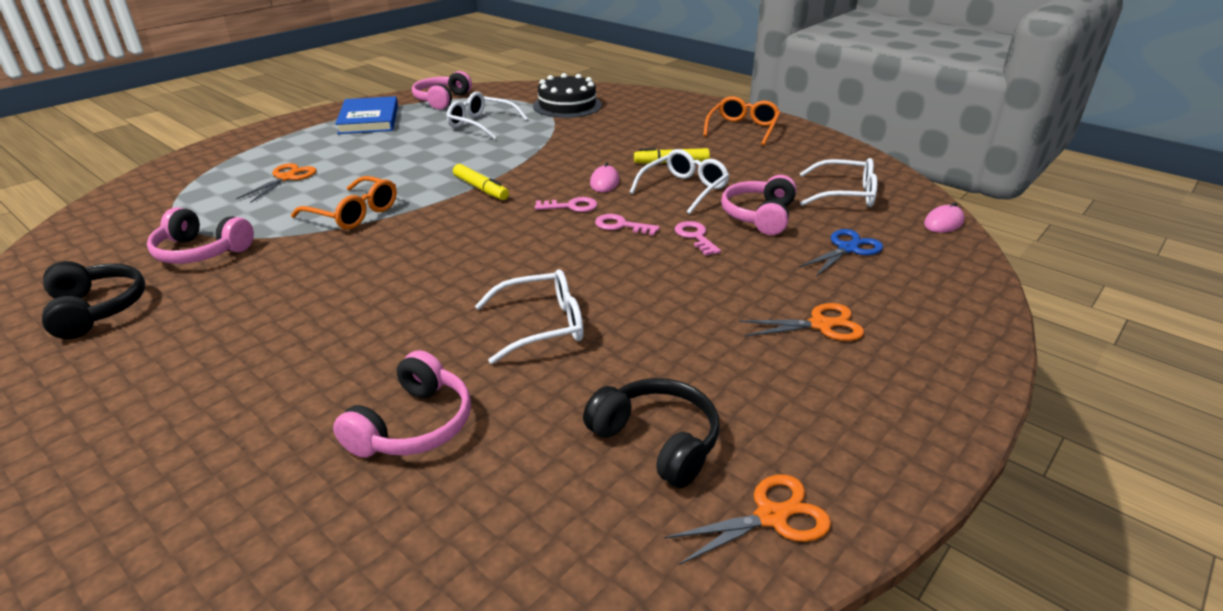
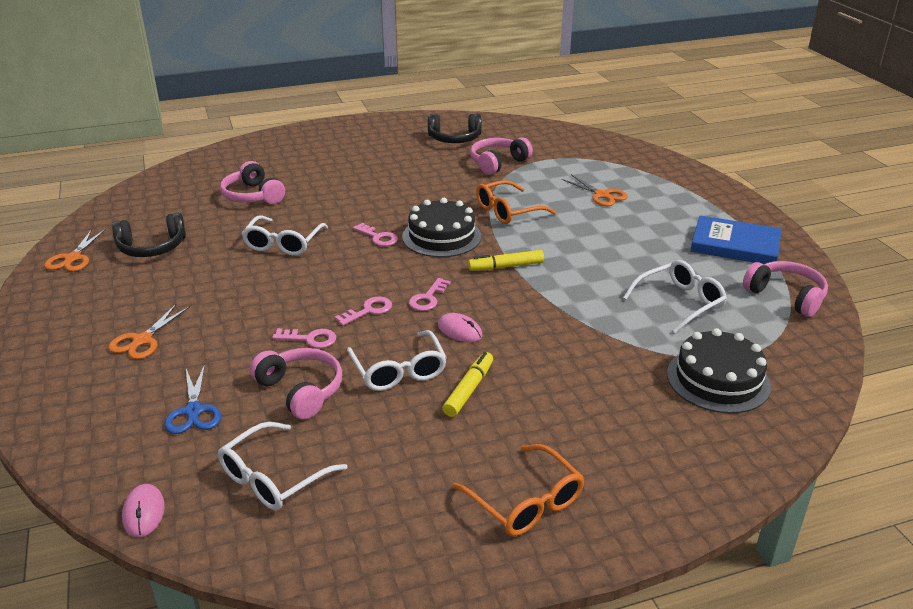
camera: 120 degrees right, 0 degrees up
none -> pink key [353,223,398,246]
none -> black cake [402,198,481,257]

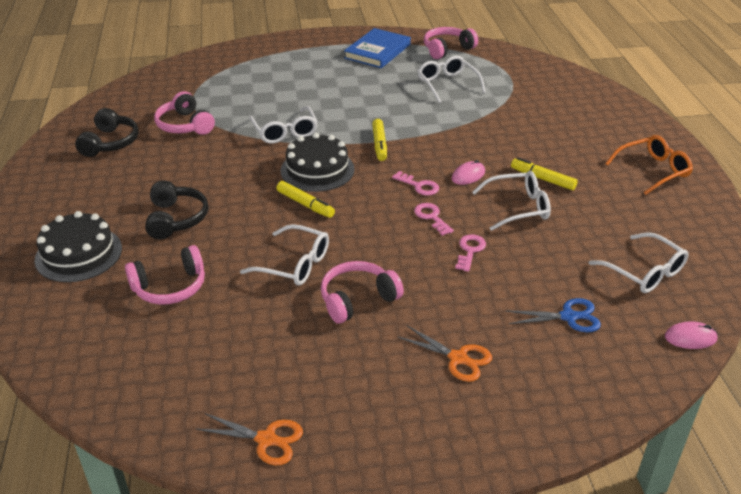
camera: 80 degrees left, 5 degrees up
black headphones [112,213,186,257] -> black headphones moved to [145,180,208,239]
pink headphones [250,348,342,420] -> pink headphones moved to [321,261,404,324]
pink key [353,223,398,246] -> yellow marker [276,181,335,218]
orange glasses [476,180,557,224] -> white glasses [249,106,318,144]
orange scissors [562,175,628,206] -> none
black cake [667,328,771,413] -> black cake moved to [34,211,122,282]

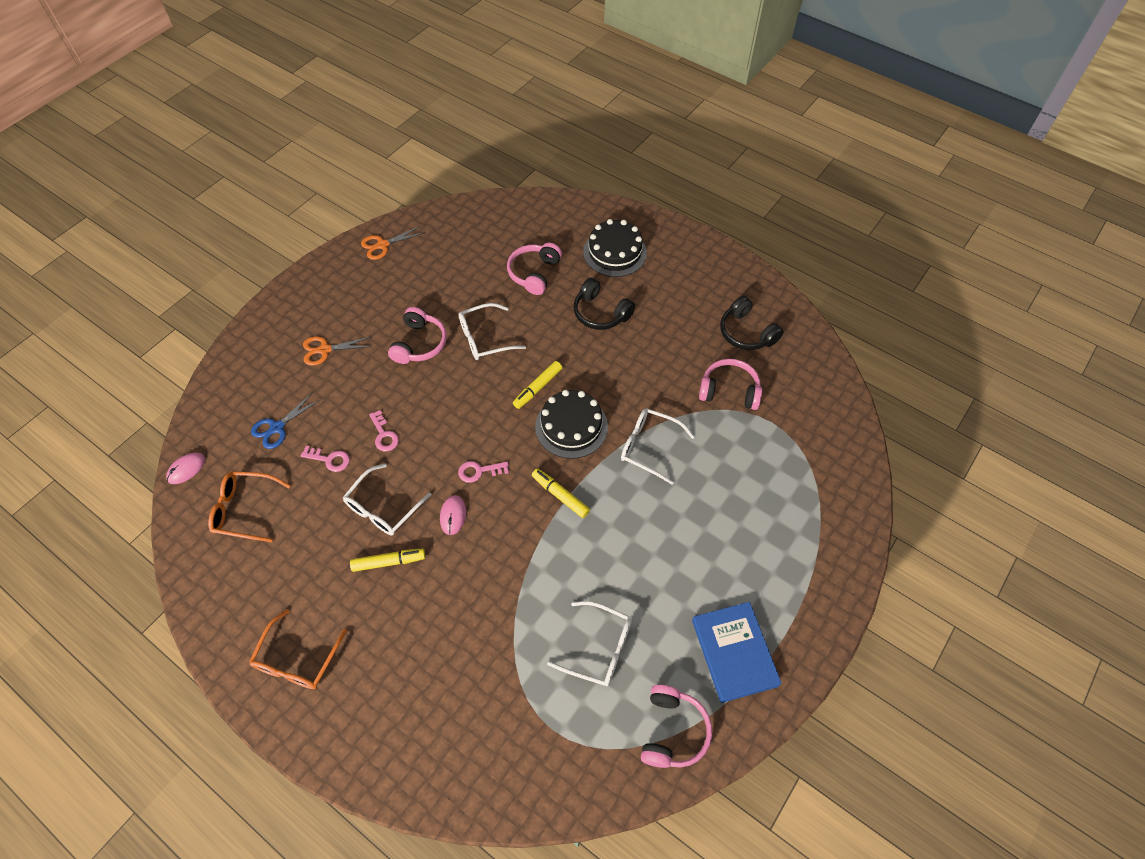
camera: 135 degrees right, 20 degrees up
yellow marker [276,181,335,218] -> yellow marker turned 45 degrees counterclockwise [513,361,563,409]
pink key [414,203,454,236] -> pink key moved to [300,446,350,472]
white glasses [589,232,688,293] -> orange glasses [208,471,291,542]

